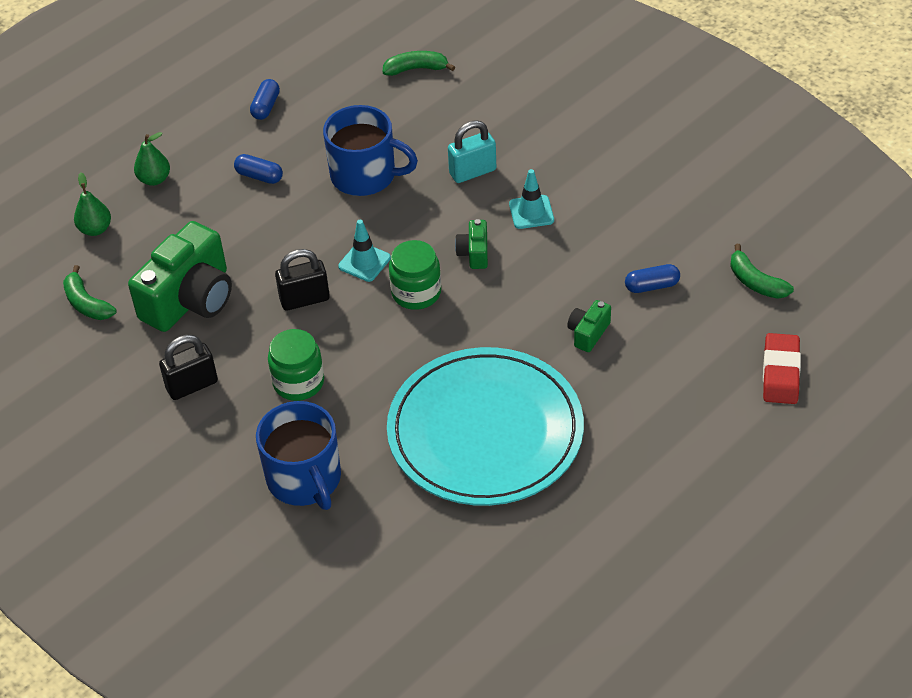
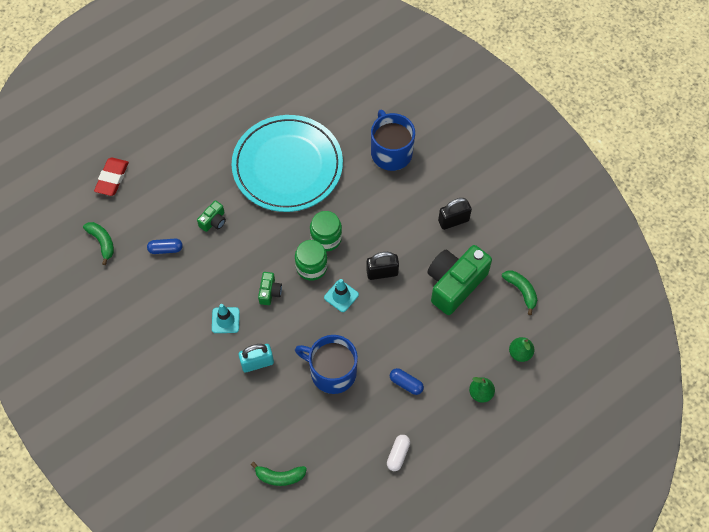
camera: 175 degrees left, 15 degrees up
blue capsule [250,79,280,120] -> white capsule [387,435,410,471]
green jar [268,329,324,401] -> green jar moved to [310,211,342,251]

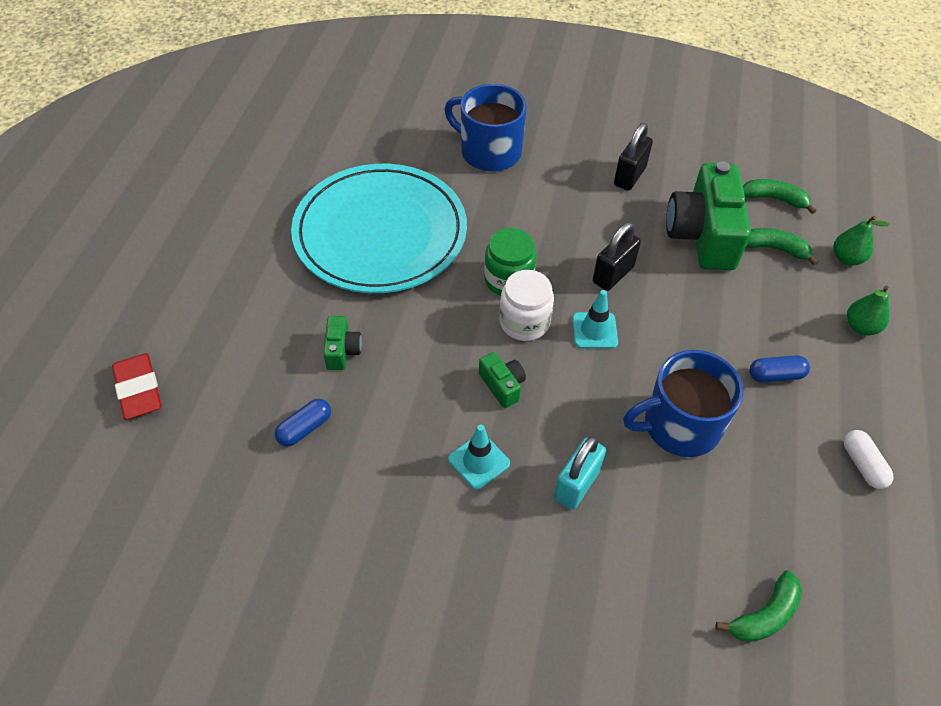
camera: 40 degrees left, 10 degrees down
green banana [83,222,114,265] -> green banana moved to [746,228,818,266]
green jar [295,240,328,281] -> white jar [499,270,554,341]

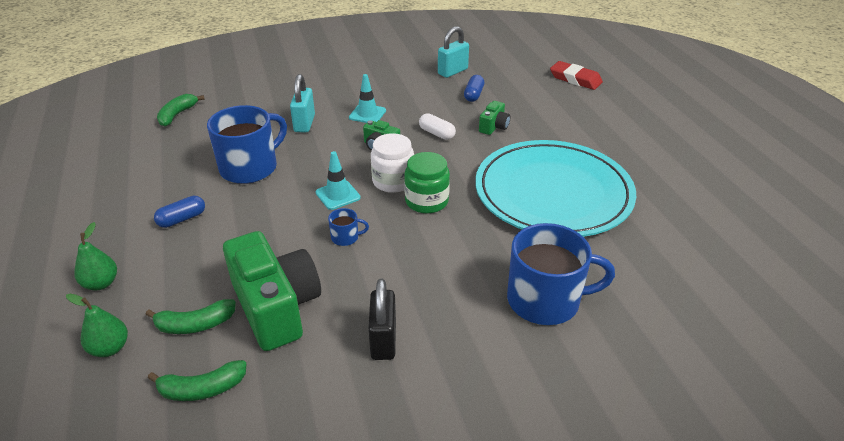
camera: 150 degrees right, 15 degrees down
green camera [323,316,362,370] -> green camera turned 120 degrees counterclockwise [479,101,510,135]
black padlock [593,222,641,291] -> blue mug [328,208,369,246]
white capsule [844,430,894,489] -> white capsule moved to [419,113,456,140]
none -> turquoise padlock [438,26,469,78]

